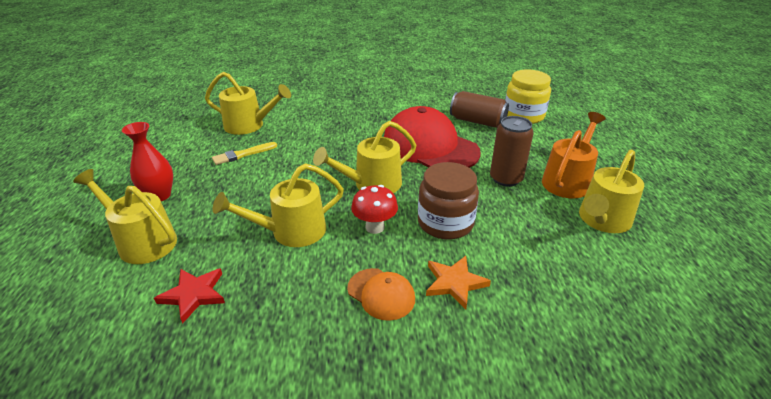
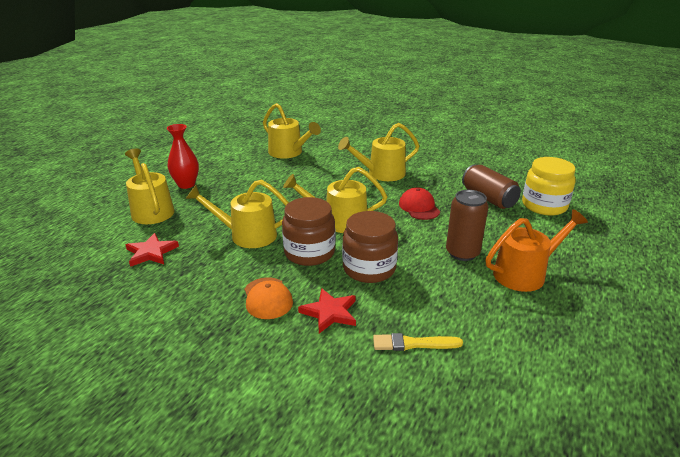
camera: 30 degrees right, 5 degrees down
yellow brush [212,142,277,165] -> yellow brush moved to [373,333,463,351]
red mushroom [351,185,398,234] -> brown jar [282,197,335,266]
red cap [384,106,481,168] -> red cap [399,187,440,220], size x0.48
orange star [426,256,491,309] -> red star [298,288,356,333]
yellow watering can [579,149,644,233] -> yellow watering can moved to [338,123,419,181]

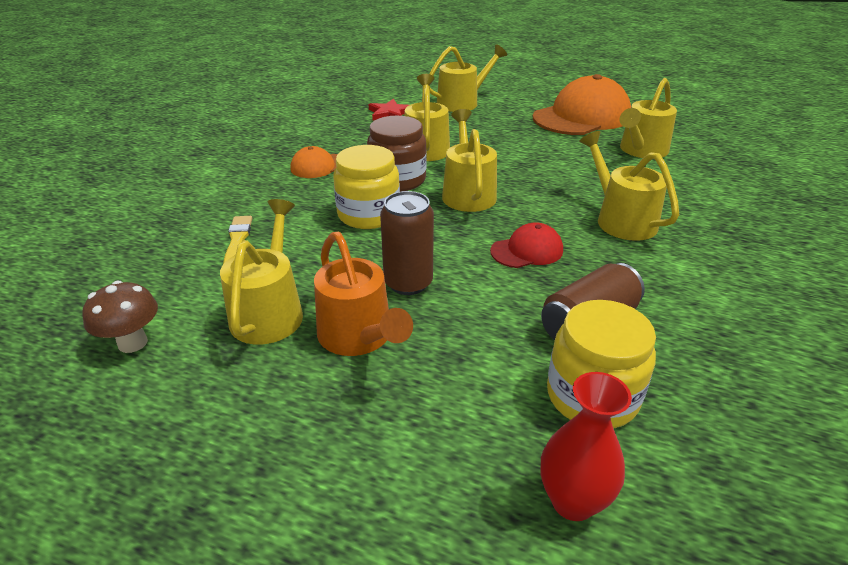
camera: 85 degrees right, 5 degrees up
red vase [167,124,199,189] -> red vase moved to [540,372,632,521]
red star [298,288,356,333] -> none
brown jar [342,211,398,283] -> yellow jar [333,145,400,229]
none -> brown mushroom [82,281,158,353]
none -> yellow watering can [220,199,303,345]
none -> orange cap [533,74,631,135]

